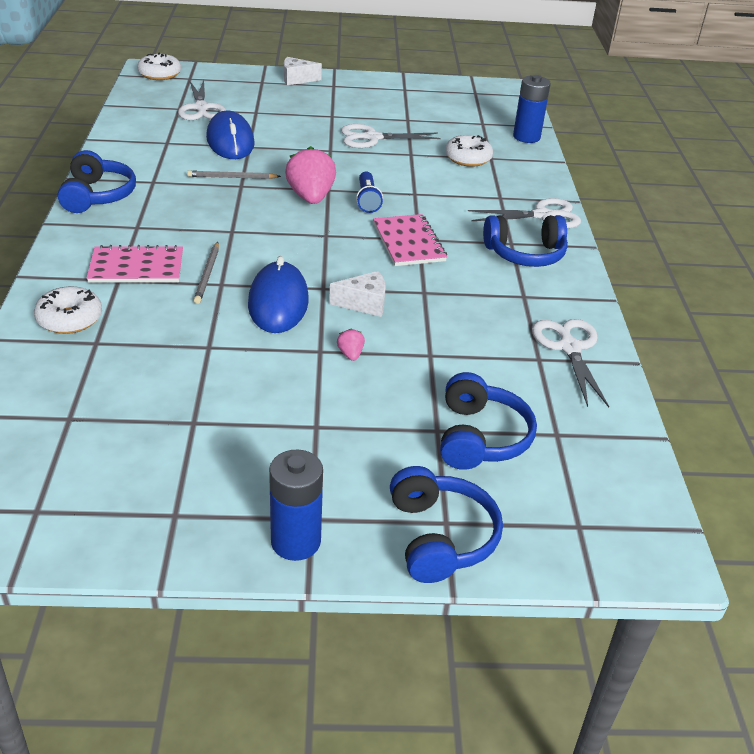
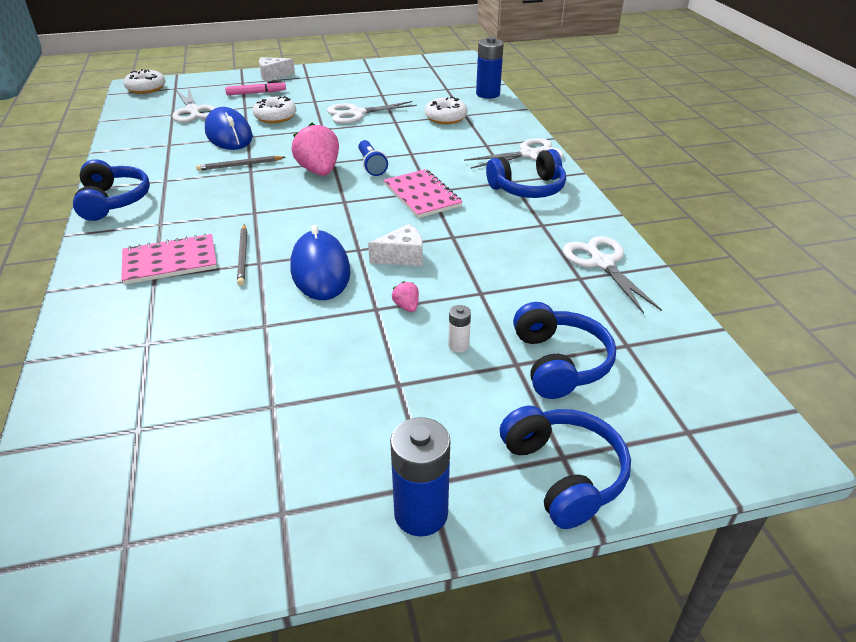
camera: 10 degrees left, 0 degrees up
white donut [34,286,102,334] -> white donut moved to [253,96,296,123]
none -> pink marker [225,80,286,95]
none -> white battery [448,305,471,352]

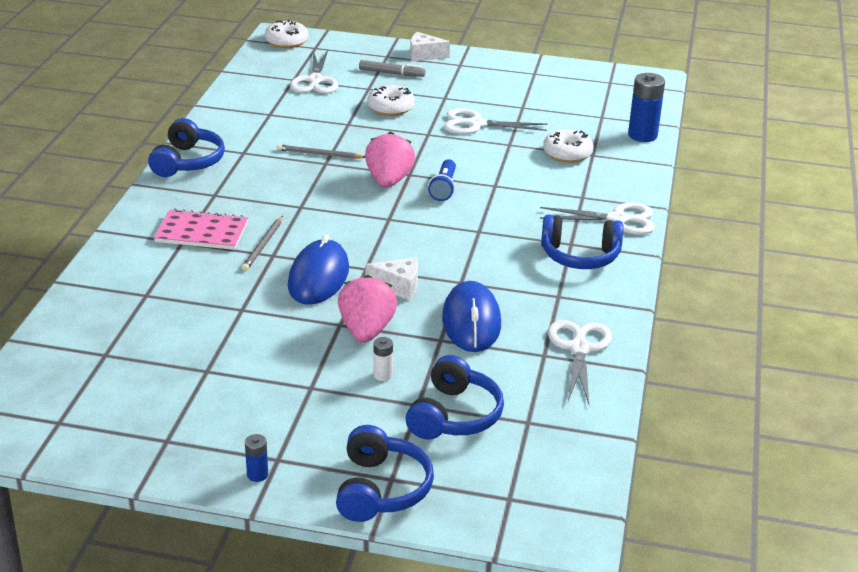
camera: 25 degrees right, 5 degrees down
blue mouse [205,107,253,150] -> blue mouse moved to [442,281,501,352]
pink marker [225,80,286,95] -> grey marker [359,60,426,77]
pink notebook [383,169,463,218] -> none
blue battery [390,417,450,537] -> blue battery [245,434,268,482], size x0.50
pink strawberry [392,281,419,312] -> pink strawberry [338,275,397,343], size x2.26

